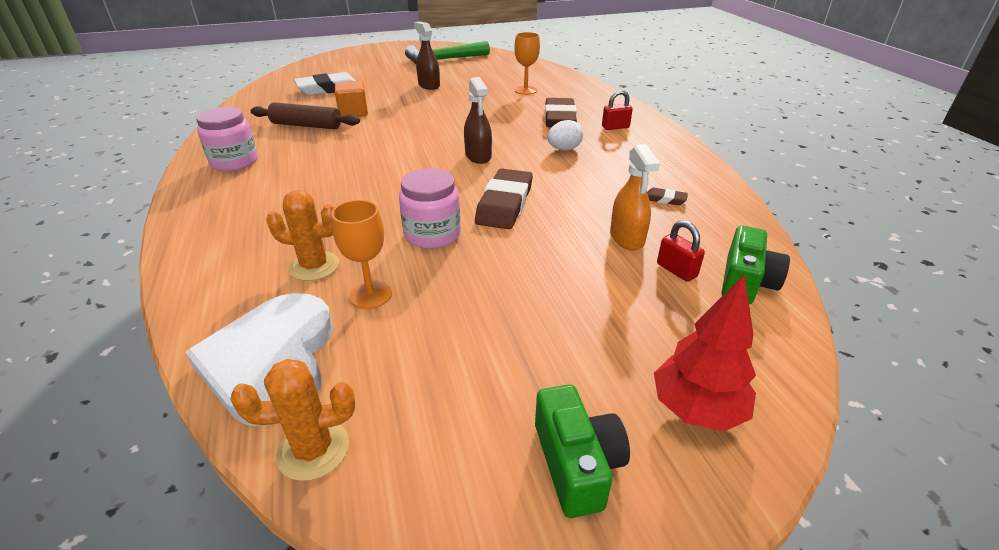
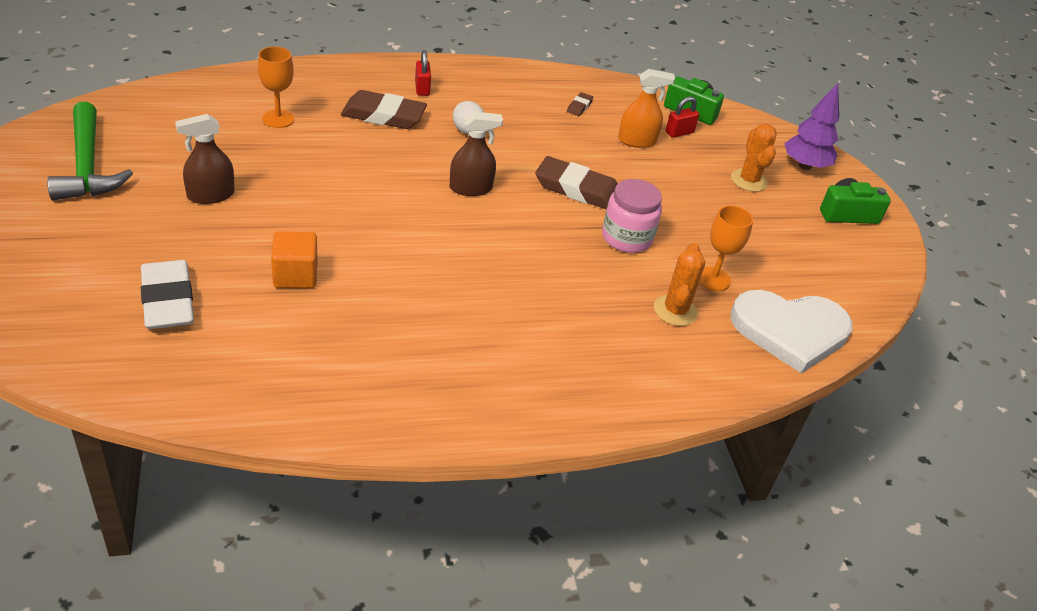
camera: 90 degrees left, 5 degrees up
pink jar [196,107,258,171] -> none
orange cactus [230,359,355,481] -> orange cactus moved to [731,124,777,192]
brown rolling pin [251,102,360,129] -> none
red tree [654,274,756,431] -> purple tree [784,83,839,170]

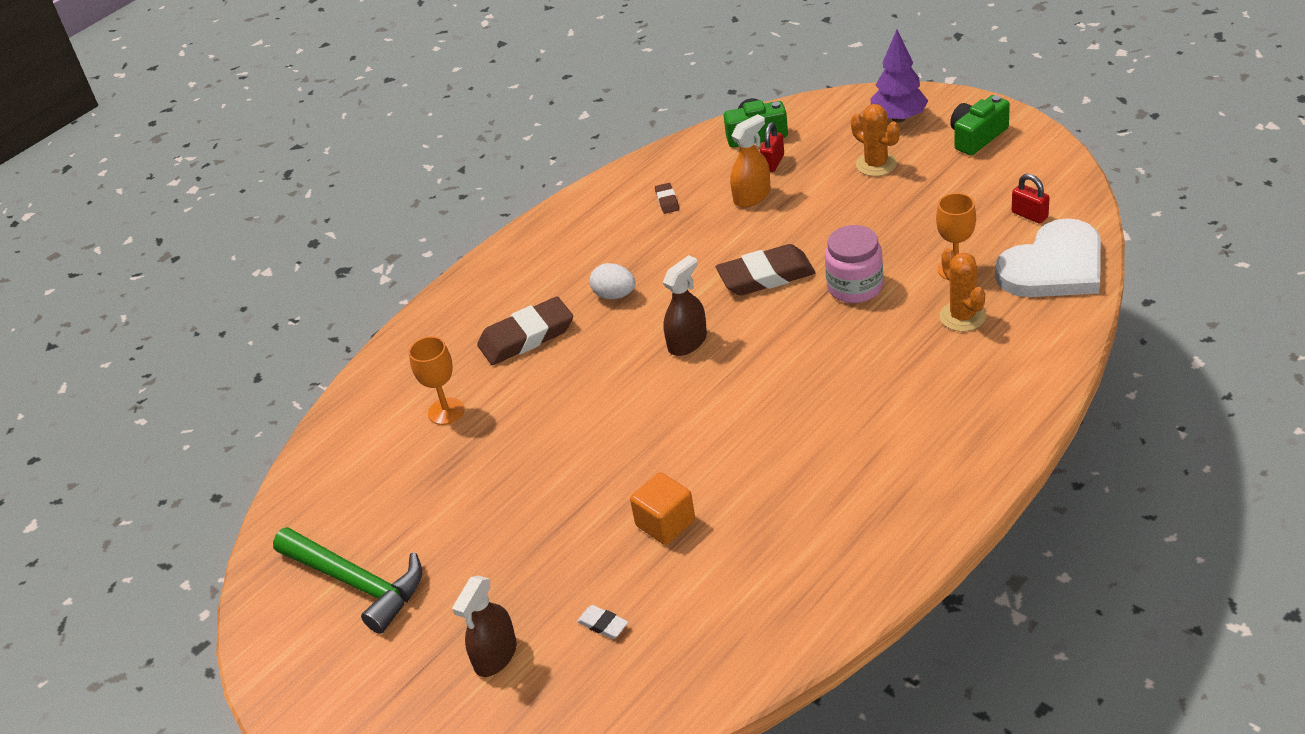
camera: 25 degrees left, 0 degrees up
white eraser [141,260,194,329] -> white eraser [577,605,628,639], size x0.45
brown spray bottle [175,114,235,204] -> brown spray bottle moved to [452,576,517,677]
red padlock [415,50,431,96] -> red padlock moved to [1012,174,1050,223]

